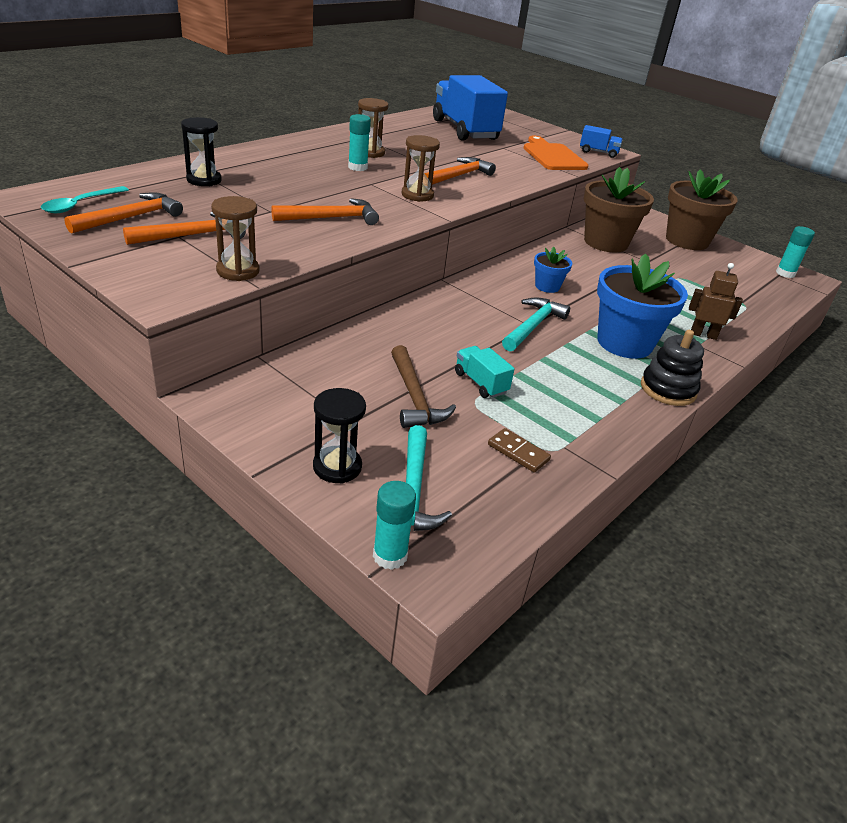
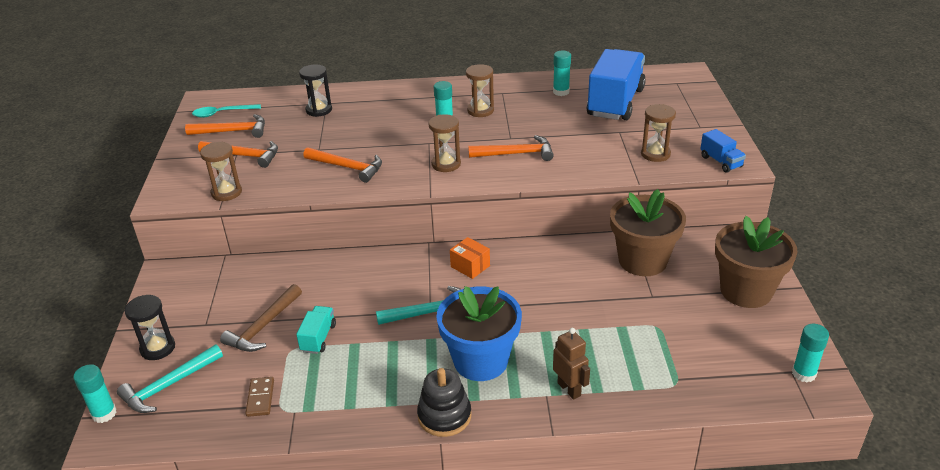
camera: 50 degrees right, 0 degrees up
orange cutting board [524,135,588,170] -> brown hourglass [641,104,676,162]
blue flower pot [534,247,573,293] -> none
none -> orange box [450,237,490,279]
none -> turquoise glue stick [553,51,571,96]

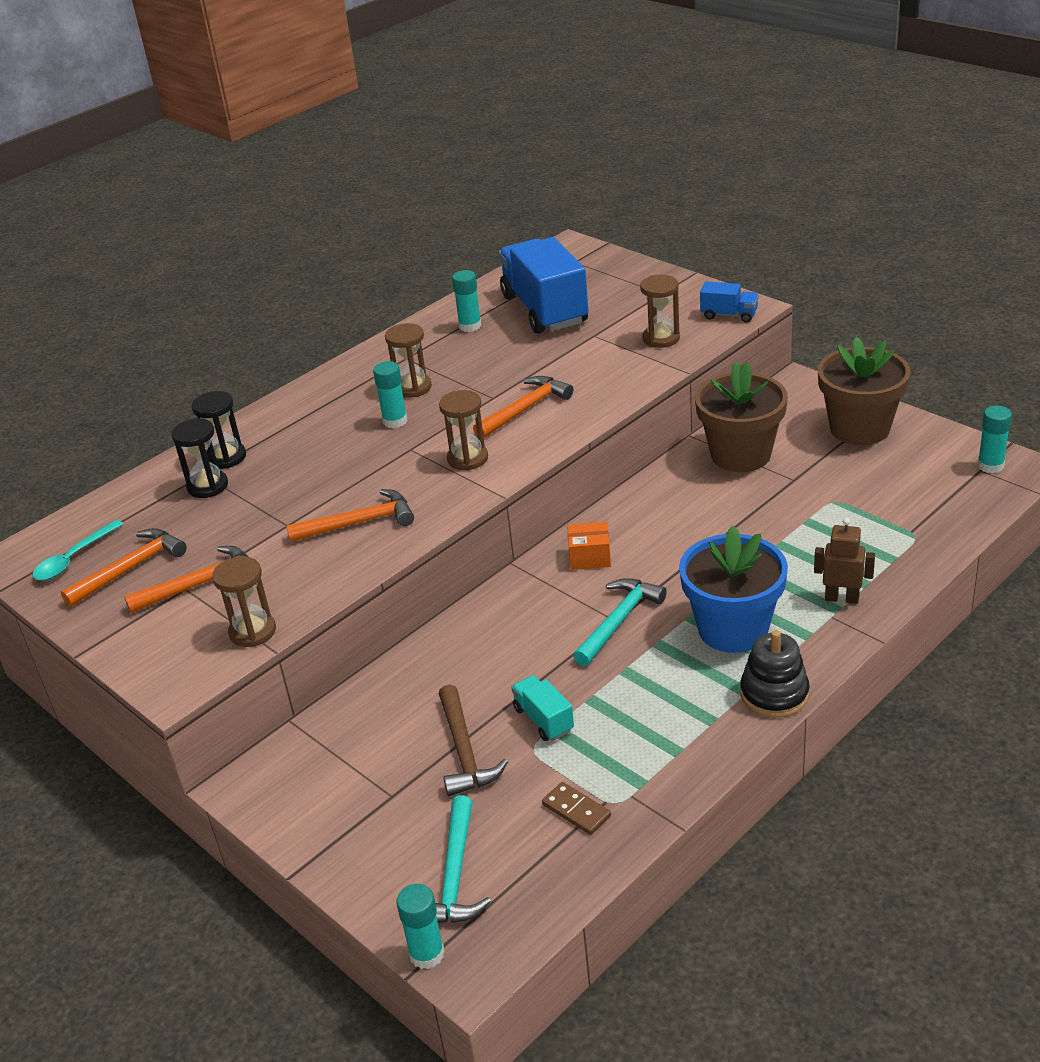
camera: 40 degrees left, 0 degrees up
black hourglass [124,295,175,360] -> black hourglass moved to [192,391,246,469]

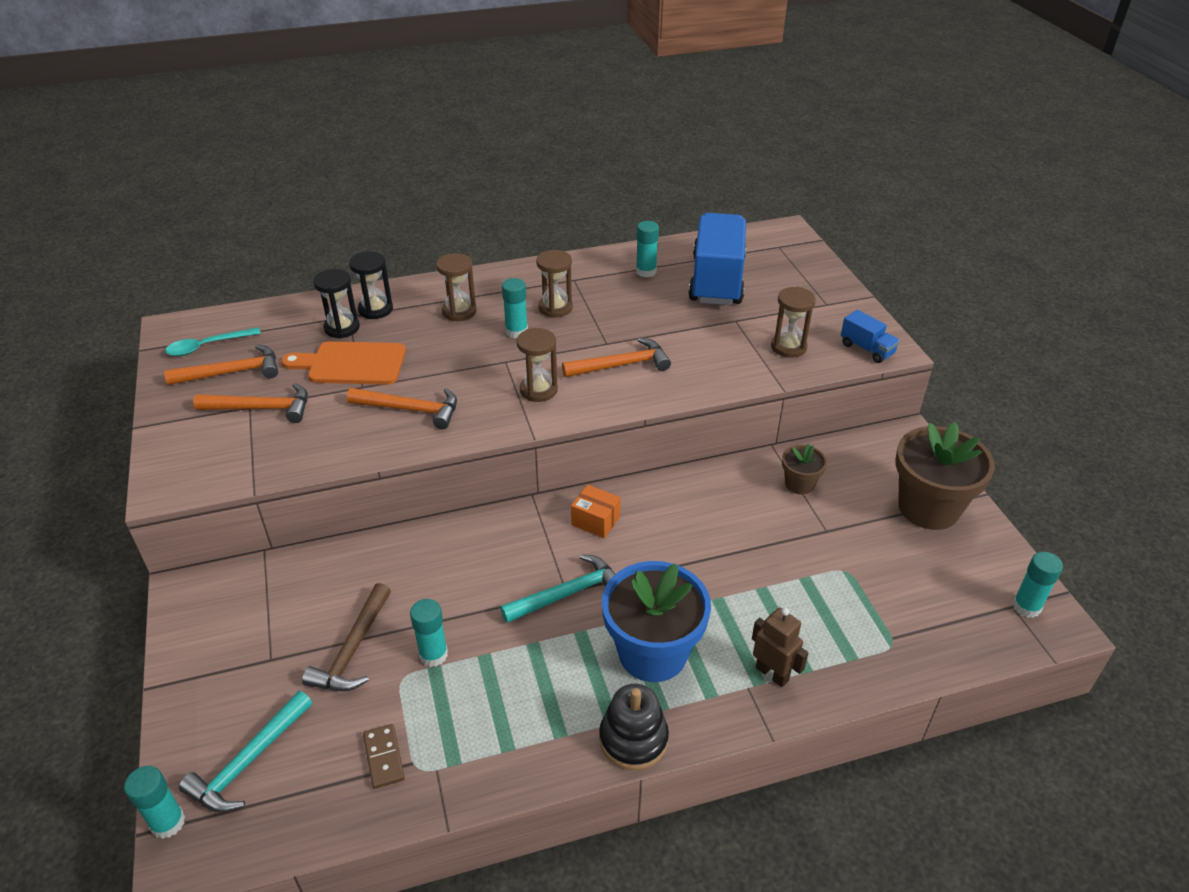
camera: 25 degrees right, 5 degrees up
brown hourglass [212,556,276,647] -> brown hourglass moved to [436,253,477,321]
turquoise truck [511,675,574,741] -> turquoise glue stick [410,599,448,667]
brown flower pot [695,362,788,472] -> brown flower pot [782,444,827,495], size x0.50
none -> orange cutting board [281,341,406,385]

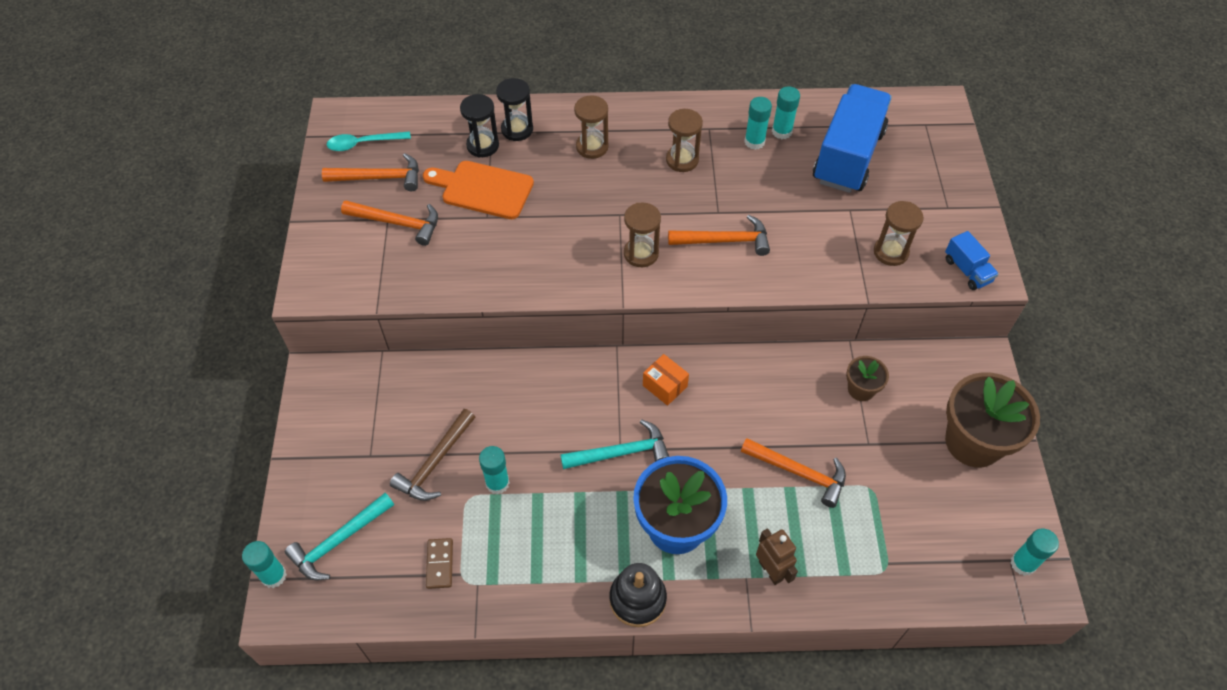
camera: 15 degrees right, 15 degrees up
orange hammer [347,388,457,429] -> orange hammer moved to [741,438,846,508]
turquoise glue stick [502,278,528,338] -> turquoise glue stick moved to [744,97,772,150]

